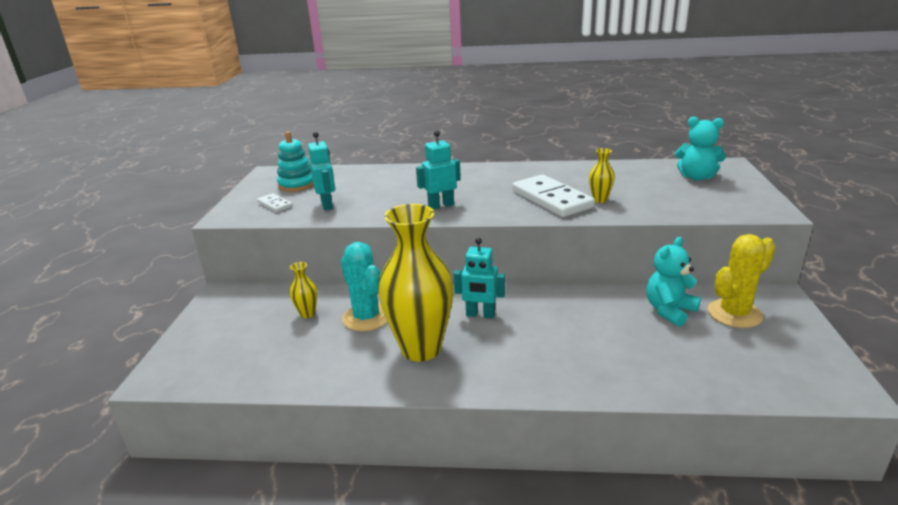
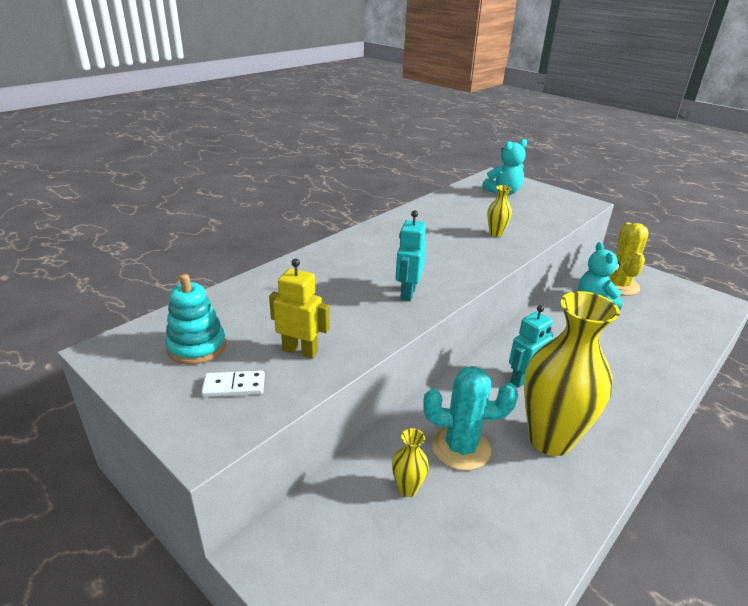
camera: 55 degrees left, 5 degrees up
turquoise robot [308,132,335,210] -> yellow robot [269,259,330,359]
white domino [512,175,595,217] -> none

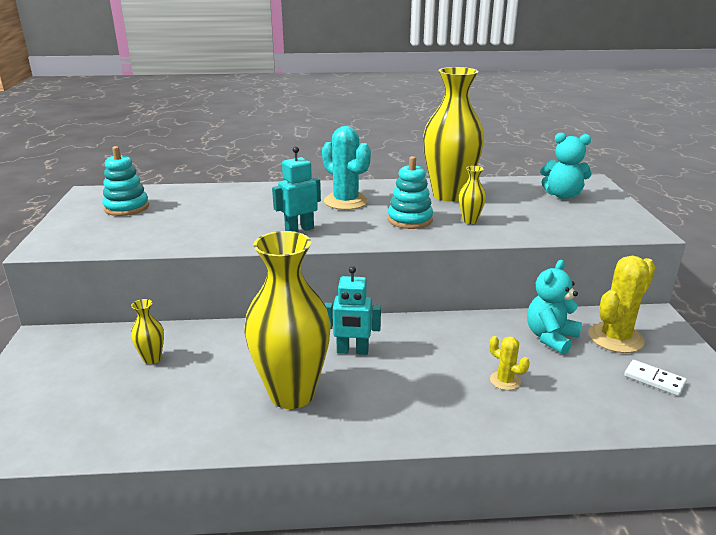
camera: 45 degrees right, 5 degrees down
white domino [201,371,265,397] -> white domino moved to [624,360,687,396]
yellow robot [269,259,330,359] -> none
turquoise cactus [423,366,518,470] -> turquoise cactus moved to [322,126,371,210]
none -> turquoise stacking toy [388,156,433,229]
none -> yellow vase [423,67,484,202]
none -> yellow cactus [489,336,530,390]

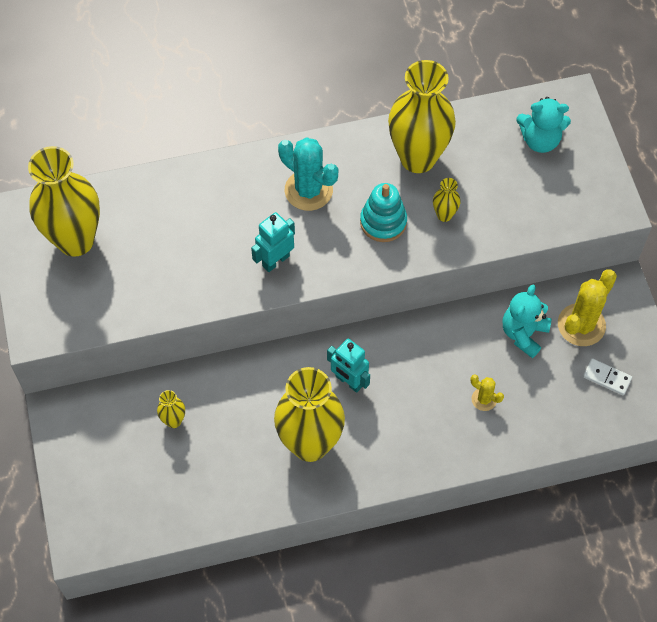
camera: 10 degrees left, 35 degrees up
turquoise stacking toy [102,146,149,216] -> yellow vase [28,146,100,257]
turquoise robot [324,266,381,355] -> turquoise robot turned 45 degrees clockwise [327,338,370,393]

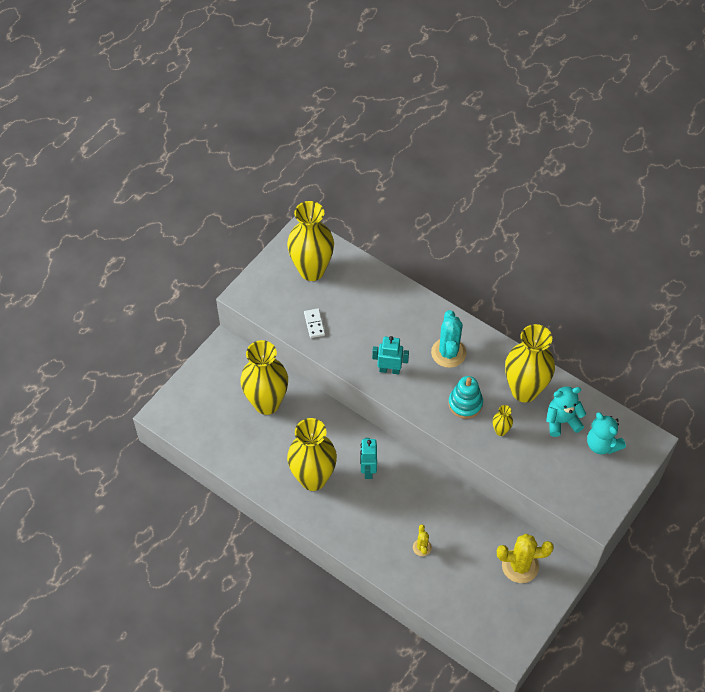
camera: 50 degrees right, 5 degrees down
yellow vase [157,390,185,428] -> yellow vase [241,340,288,415], size x2.41
turquoise teddy bear [503,285,552,358] -> turquoise teddy bear moved to [546,386,586,437]
white domino [583,358,632,395] -> white domino moved to [304,308,325,338]

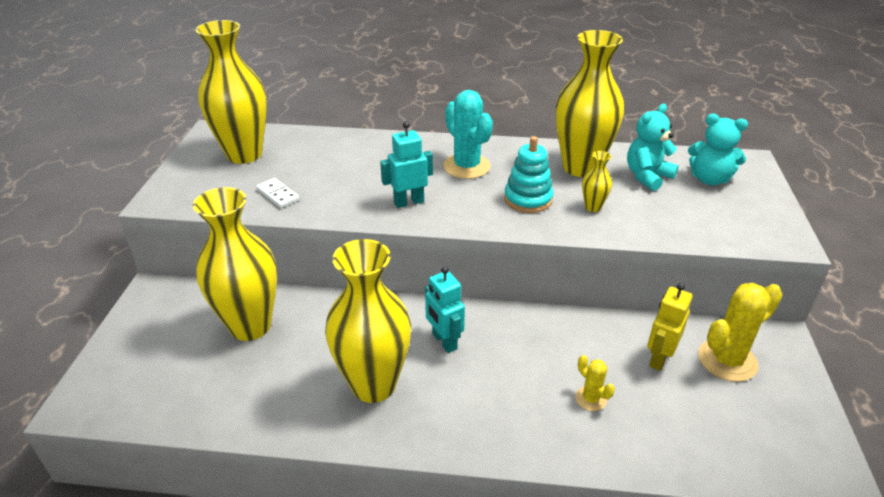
camera: 30 degrees left, 20 degrees down
none -> yellow robot [647,283,693,371]

